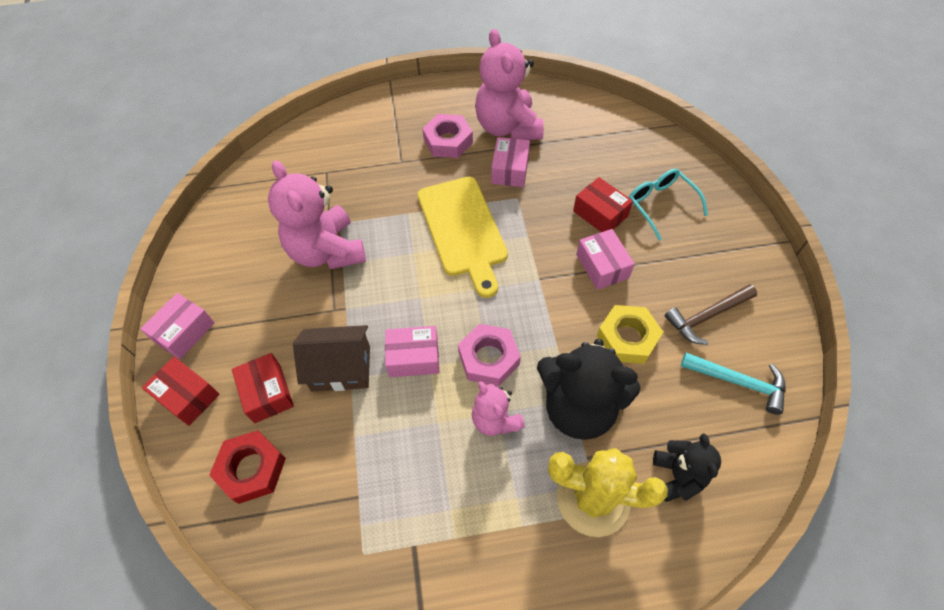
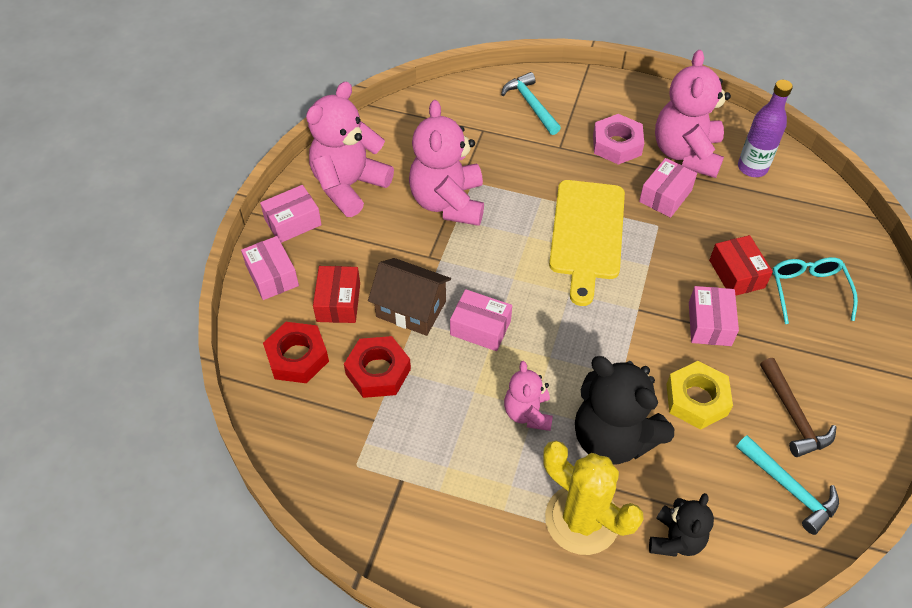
camera: 25 degrees right, 5 degrees down
red box [142,357,220,426] -> pink box [241,236,299,300]
pink nut [458,324,521,386] -> none
brown hammer [665,284,757,345] -> brown hammer turned 105 degrees counterclockwise [760,358,837,457]
none -> pink teddy bear [306,82,394,217]
none -> red nut [344,336,411,398]
none -> turquoise hammer [501,72,561,135]
none -> purple bottle [738,80,793,177]

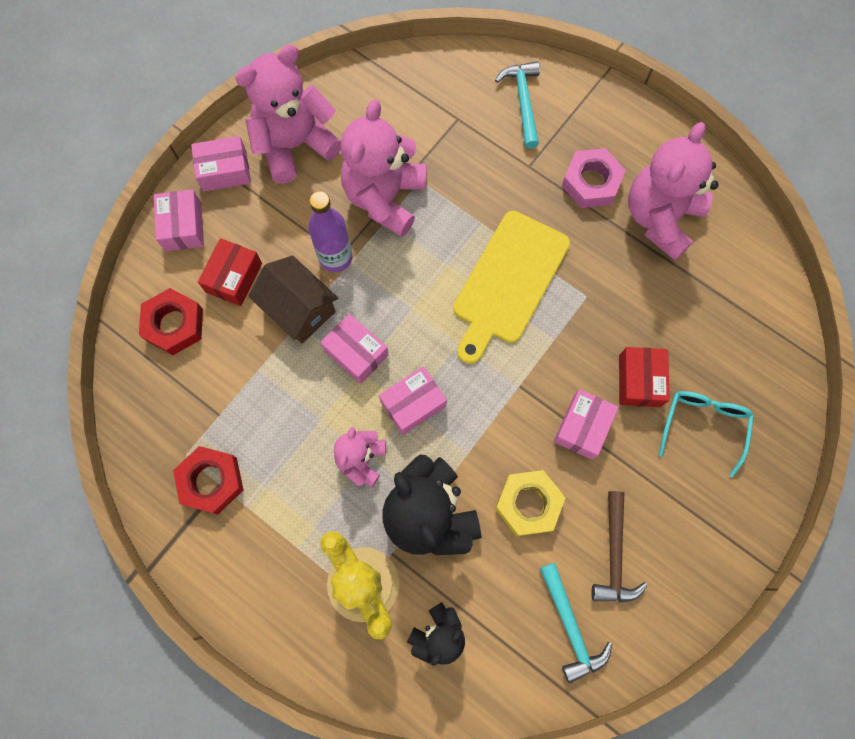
camera: 20 degrees right, 20 degrees up
red nut [344,336,411,398] -> red nut moved to [173,446,243,514]
pink box [639,158,697,218] -> pink box moved to [379,366,447,435]
purple bottle [738,80,793,177] -> purple bottle moved to [308,191,353,272]

